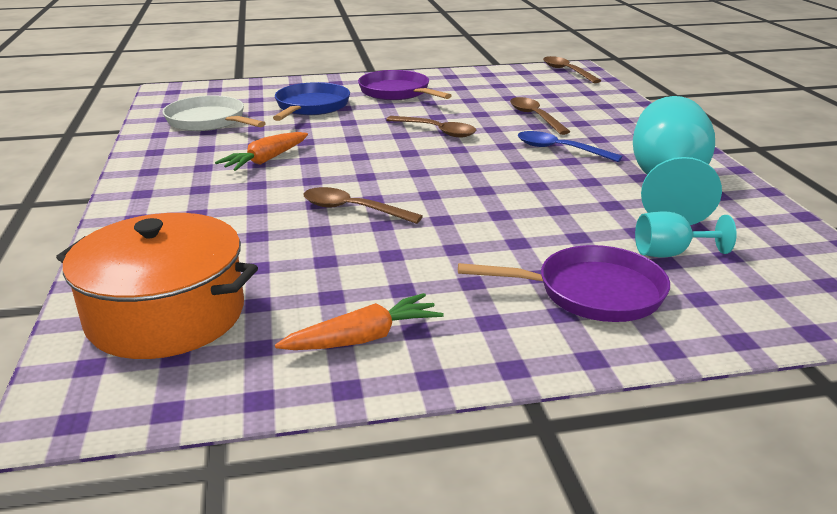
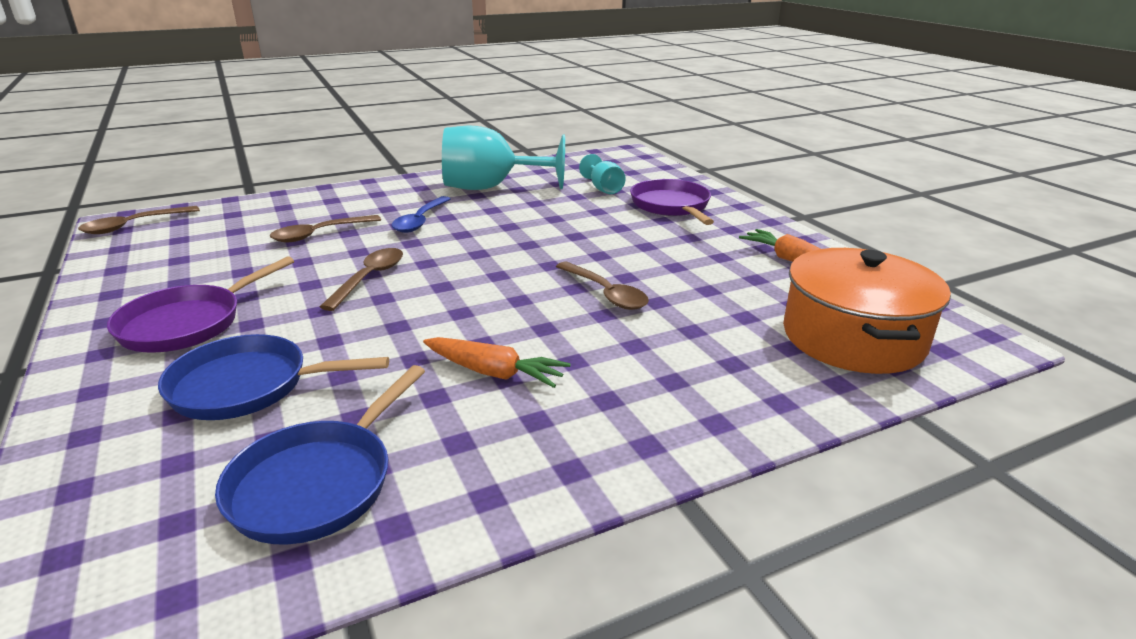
camera: 105 degrees left, 0 degrees up
white pan [162,95,266,131] -> blue pan [215,365,425,545]
brown spoon [303,187,423,224] -> brown spoon turned 45 degrees counterclockwise [556,262,649,310]

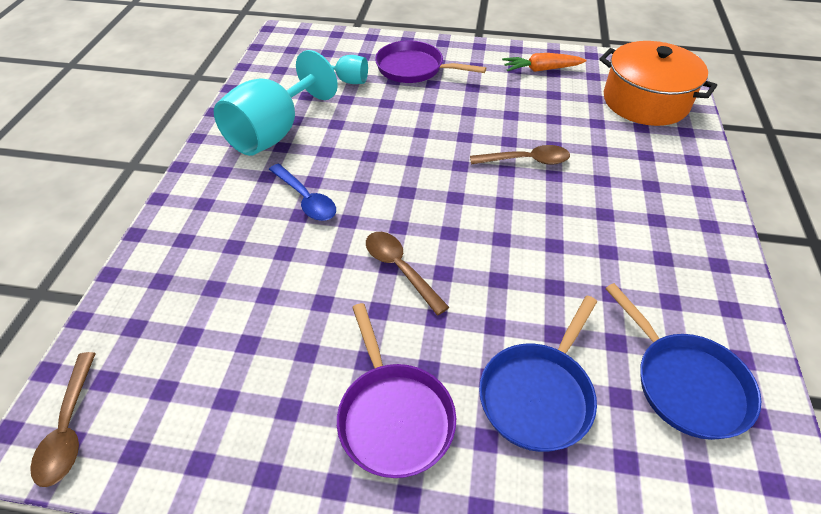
camera: 55 degrees left, 20 degrees up
brown spoon [270,215,381,242] -> none
orange carrot [423,337,571,388] -> none

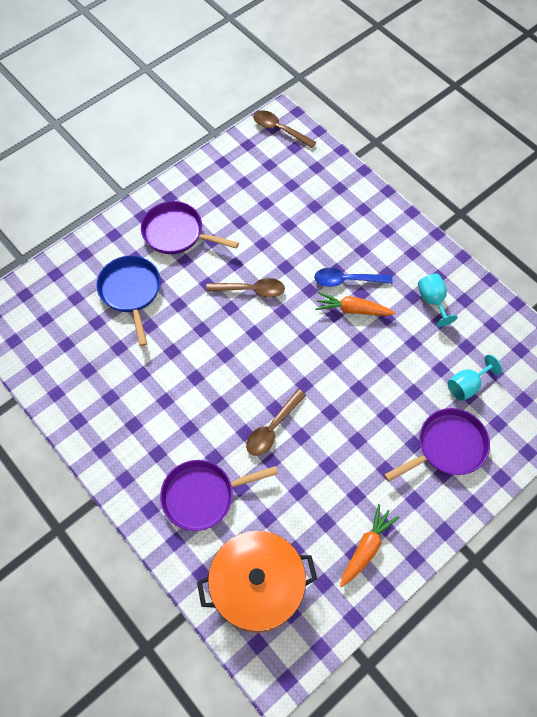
camera: 130 degrees right, 15 degrees up
turquoise goblet [214,50,338,156] -> turquoise goblet [418,274,458,327], size x0.49
blue pan [605,283,762,440] -> none
none -> purple pan [160,460,278,531]
none -> orange carrot [315,292,395,316]

